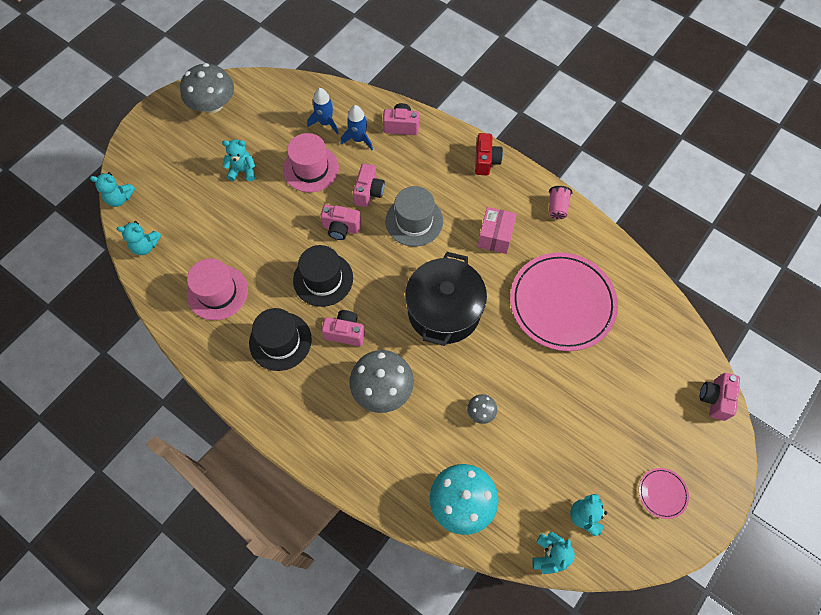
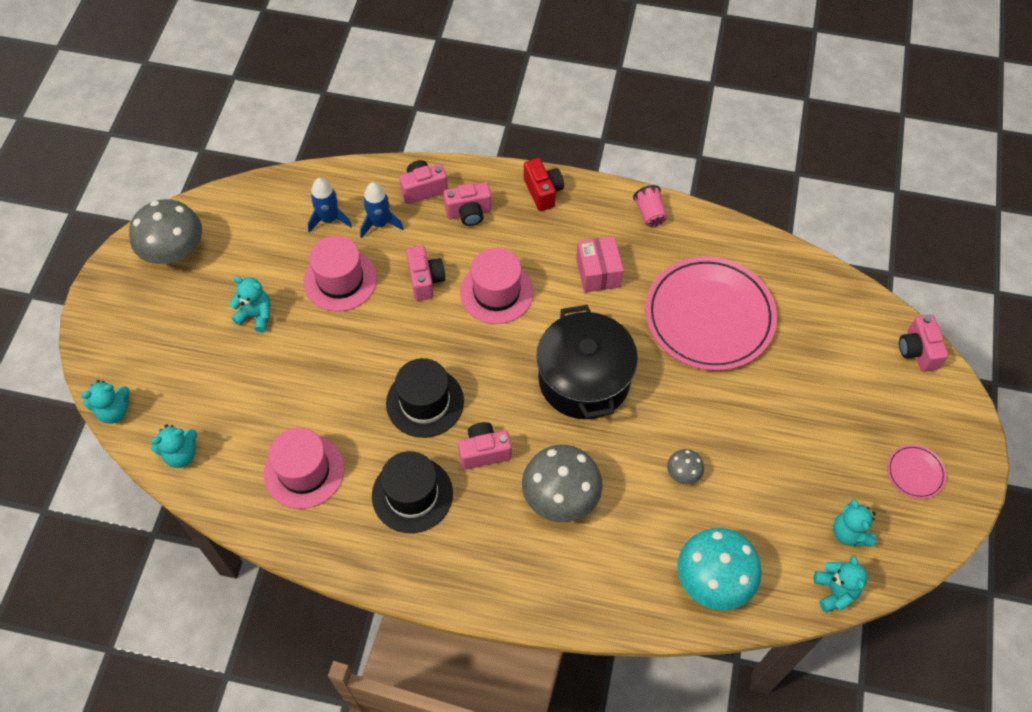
camera: 25 degrees left, 5 degrees down
turquoise teddy bear [222,139,255,181] -> turquoise teddy bear turned 45 degrees clockwise [229,276,271,333]
pink camera [320,205,361,240] -> pink camera moved to [444,182,492,226]
grey hat [386,186,443,247] -> pink hat [460,248,534,324]

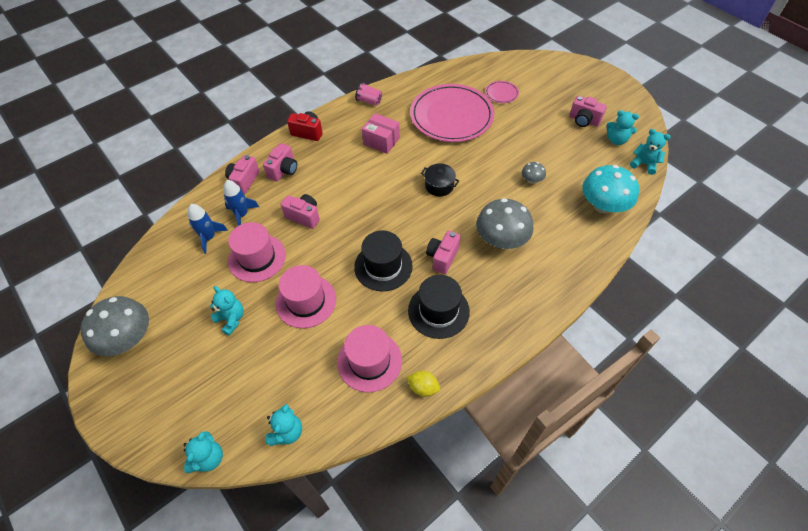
camera: 50 degrees left, 5 degrees down
turquoise teddy bear [229,276,271,333] -> turquoise teddy bear turned 75 degrees clockwise [210,286,244,336]
pink hat [460,248,534,324] -> pink hat moved to [276,265,336,328]
black pot [536,305,638,419] -> black pot [421,164,459,196], size x0.46
pink plate [887,444,947,499] -> pink plate moved to [485,81,519,103]
pink camera [899,315,948,372] -> pink camera moved to [569,96,607,127]
none -> yellow lemon [406,371,440,397]

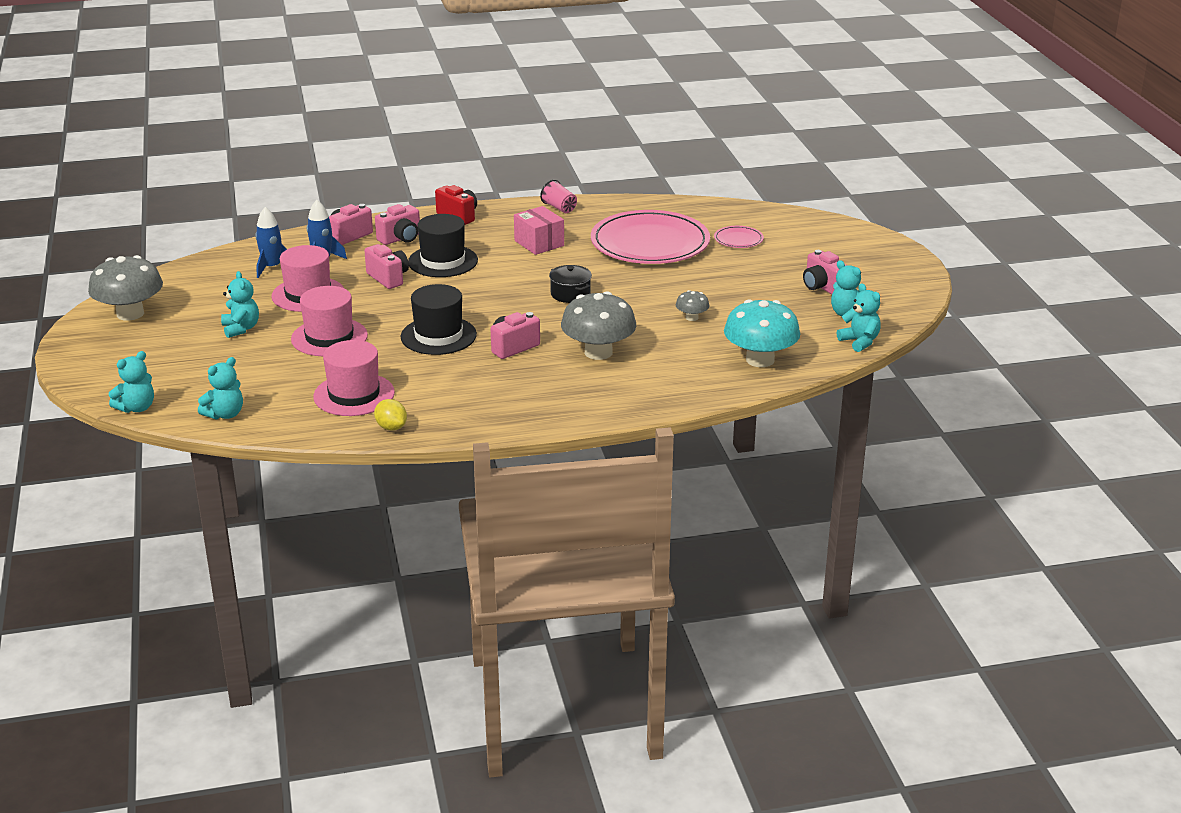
camera: 25 degrees right, 25 degrees down
black hat [408,275,470,339] -> black hat moved to [408,214,478,277]

